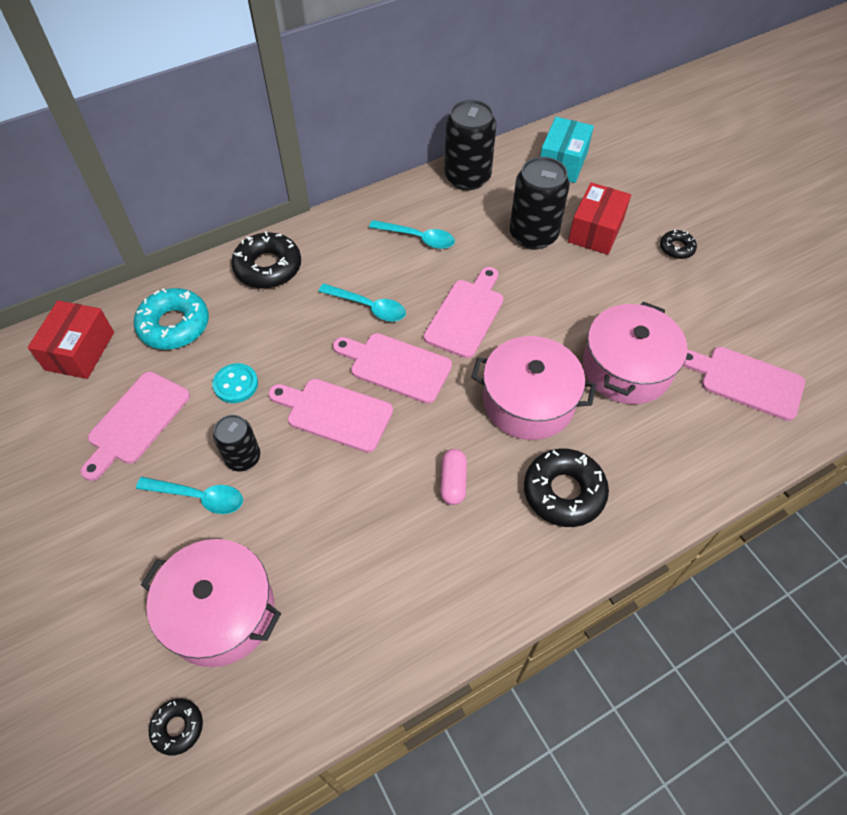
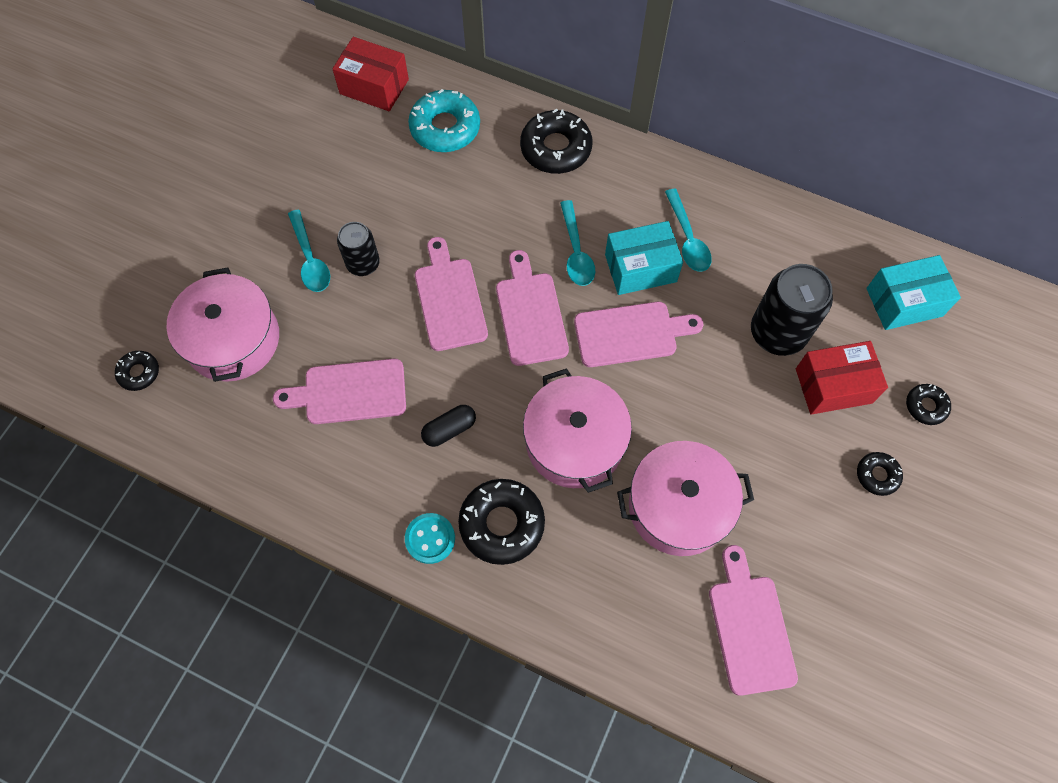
camera: 55 degrees right, 10 degrees up
red box [28,300,114,379] -> red box turned 45 degrees clockwise [332,37,409,111]
pink cutting board [80,372,190,481] -> pink cutting board moved to [273,359,406,424]
turquoise button [212,363,258,403] -> turquoise button moved to [405,513,455,564]
pink capsule [440,449,467,505] -> black capsule [421,405,476,447]
black can [445,100,496,190] -> none
none -> turquoise box [605,221,683,295]
none -> black donut [906,384,951,425]

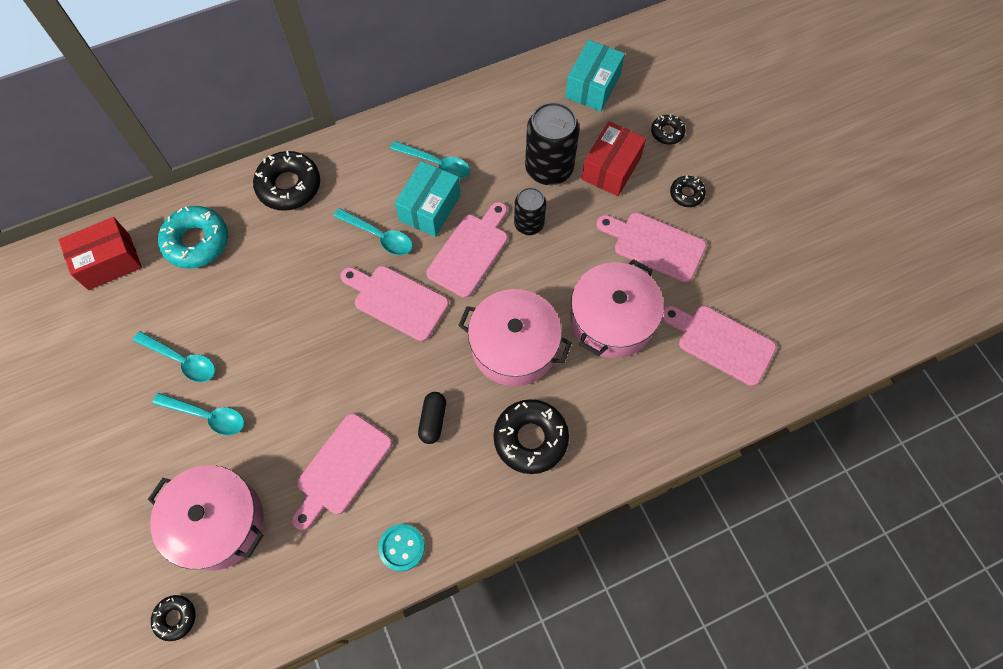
camera: 50 degrees left, 0 degrees up
black can [337,222,380,276] -> black can moved to [514,187,546,235]
turquoise button [405,513,455,564] -> turquoise button moved to [378,524,425,571]
pink cutting board [415,237,488,351] -> pink cutting board moved to [596,212,706,282]
none -> turquoise spoon [133,331,215,382]

